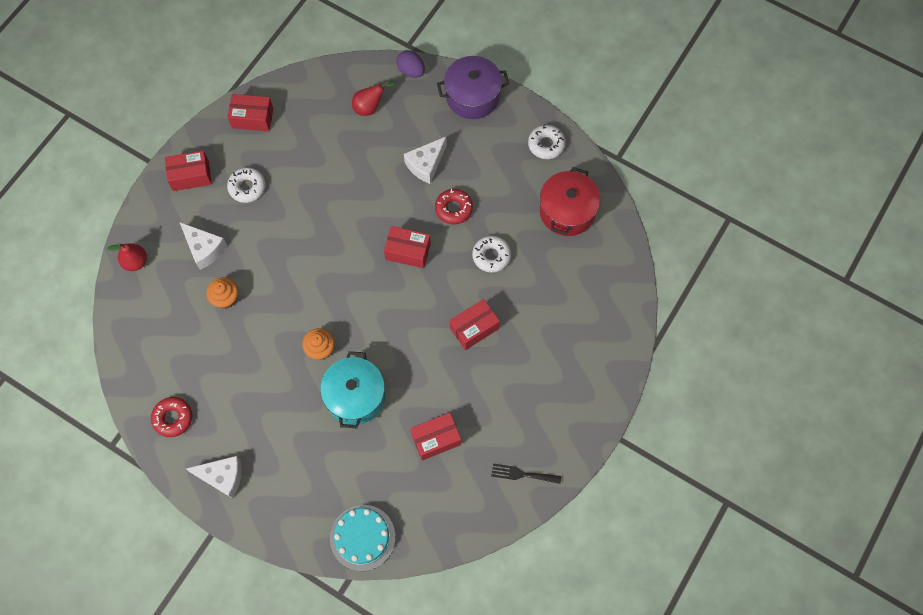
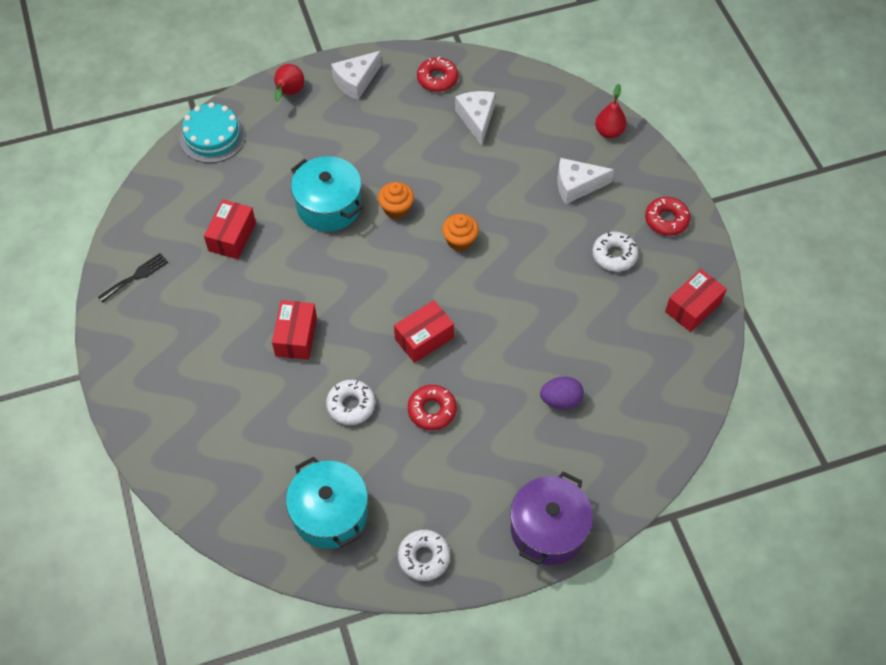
camera: 130 degrees right, 10 degrees down
red box [165,151,212,191] -> red donut [645,197,691,236]
orange cupcake [206,277,238,309] -> orange cupcake moved to [442,214,479,251]
red pear [352,81,396,116] -> red pear moved to [274,64,304,102]
purple egg [396,50,425,78] -> purple egg moved to [540,377,584,409]
white cheese [404,136,447,184] -> white cheese moved to [455,91,495,146]
red pot [540,167,600,236] -> turquoise pot [286,457,368,549]

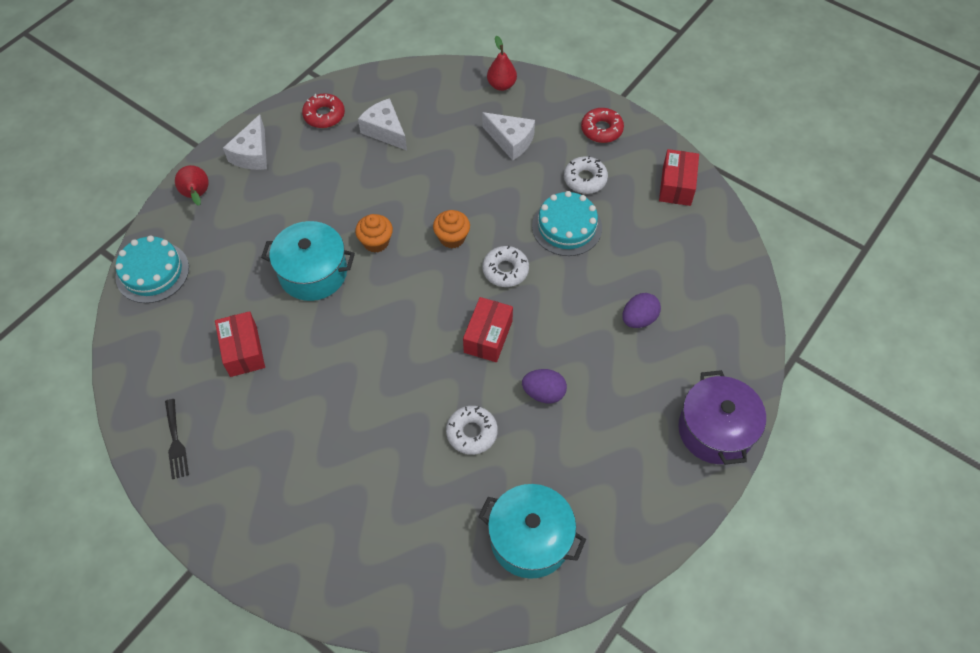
camera: 35 degrees left, 0 degrees up
black fork [98,253,168,303] -> black fork turned 150 degrees clockwise [165,399,189,479]
red box [272,300,317,360] -> none
white donut [398,530,450,581] -> white donut moved to [482,246,529,287]
red donut [408,385,457,430] -> purple egg [522,369,567,403]
white cheese [557,158,614,204] -> white cheese turned 105 degrees counterclockwise [482,112,535,160]
none -> turquoise cake [532,191,602,256]

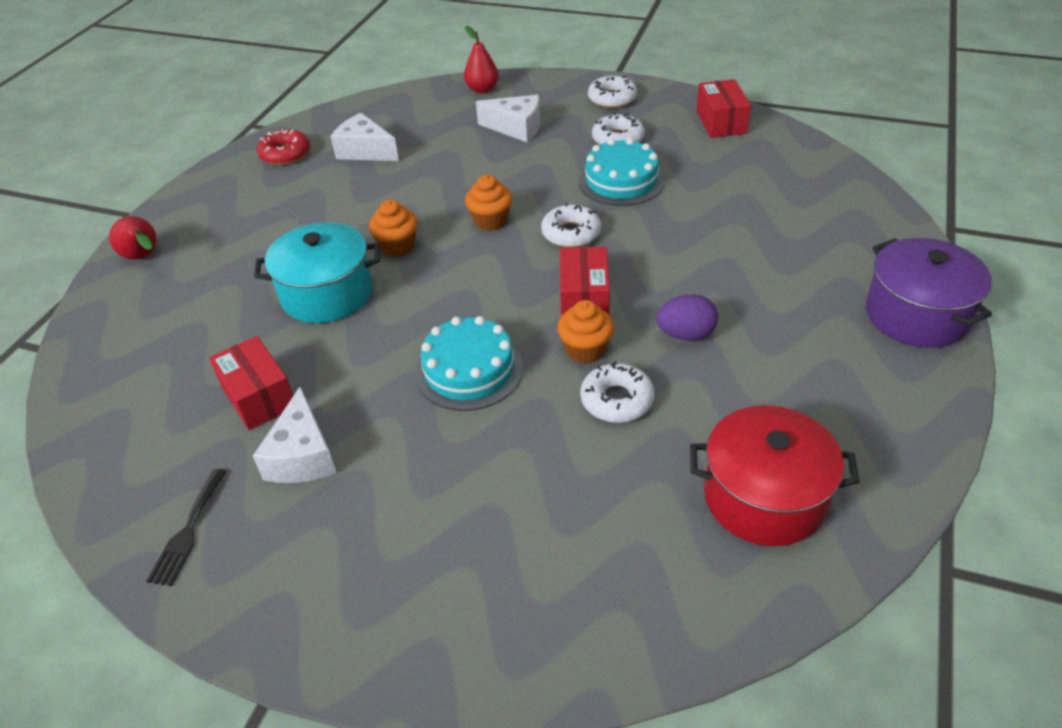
camera: 15 degrees left, 15 degrees down
turquoise cake [115,235,189,303] -> turquoise cake moved to [415,316,523,411]
black fork [165,399,189,479] -> black fork turned 45 degrees clockwise [147,469,227,586]
white cheese [223,114,267,170] -> white cheese moved to [253,387,337,483]
turquoise pot [478,484,586,579] -> red pot [690,405,860,546]
red donut [581,108,624,143] -> white donut [588,76,637,108]
purple egg [623,293,661,328] -> none
none -> orange cupcake [557,300,614,363]

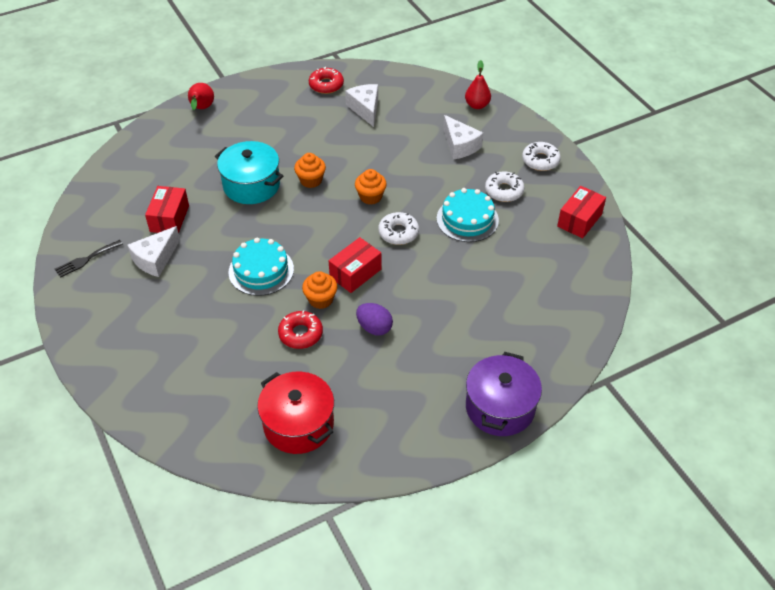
camera: 40 degrees right, 5 degrees up
white donut [580,361,654,423] -> red donut [278,310,323,349]

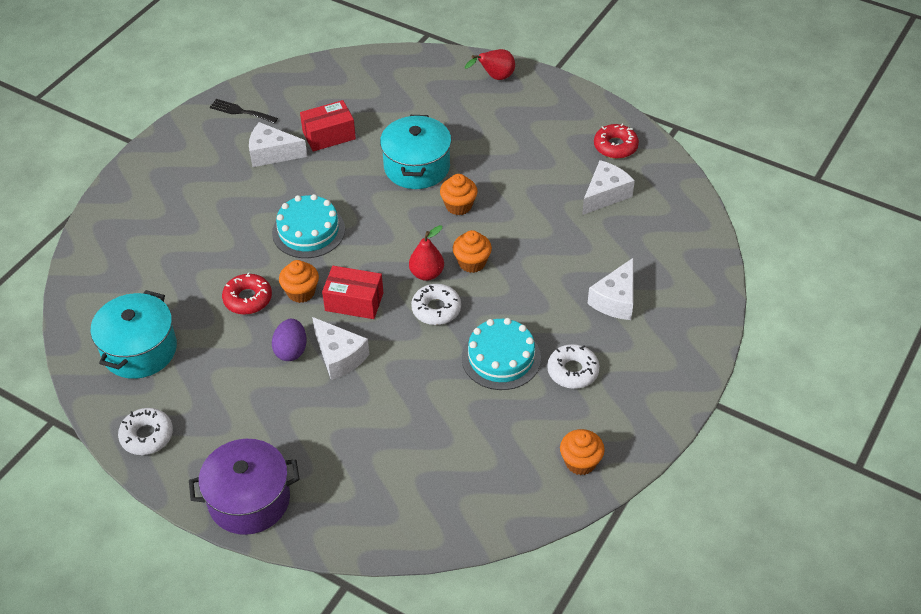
camera: 60 degrees right, 0 degrees up
red pot [257,372,334,454] -> turquoise pot [91,290,177,379]
red pear [465,60,491,109] -> red pear moved to [409,225,444,281]
white donut [522,142,561,171] -> white donut moved to [118,408,173,455]
red box [557,186,606,238] -> orange cupcake [560,429,605,475]
none -> white cheese [312,317,369,380]

